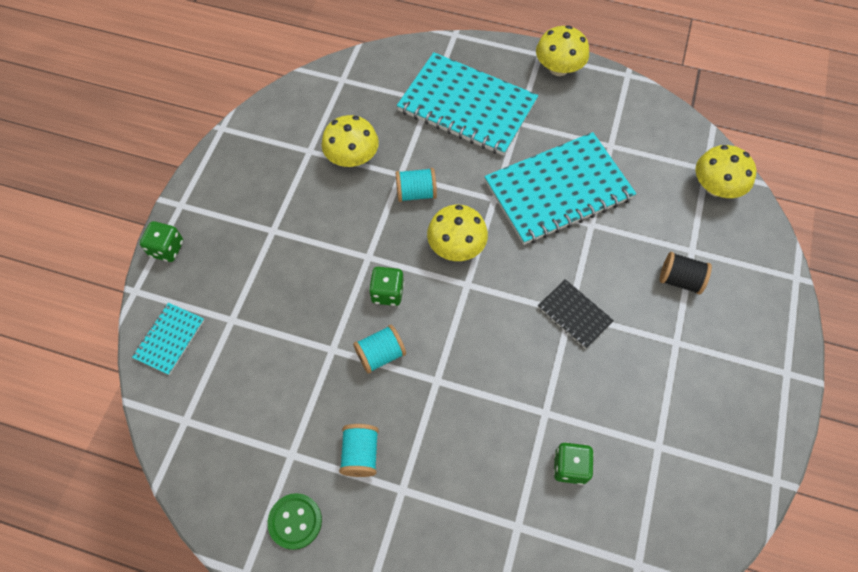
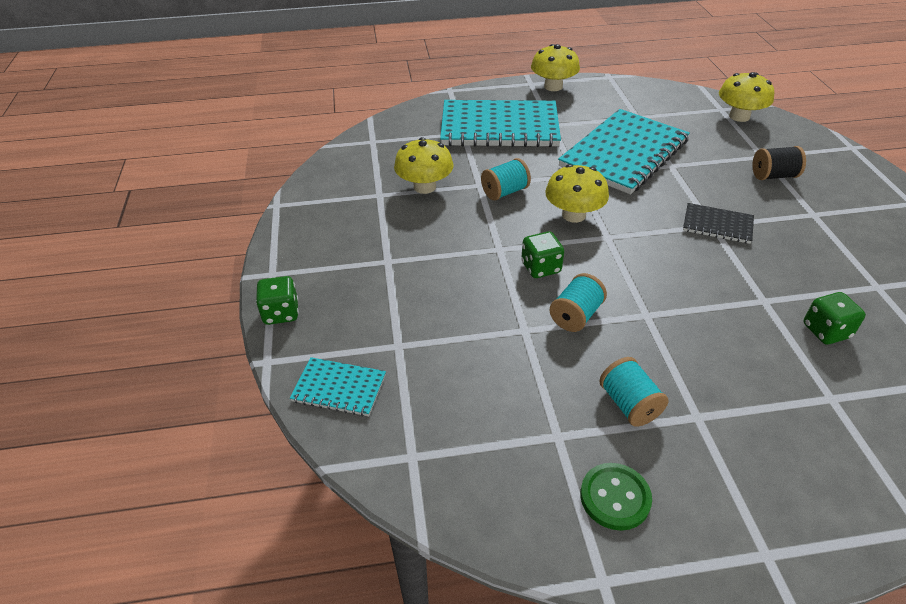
camera: 25 degrees left, 20 degrees down
turquoise notebook [132,303,205,375] -> turquoise notebook turned 75 degrees counterclockwise [290,357,386,417]

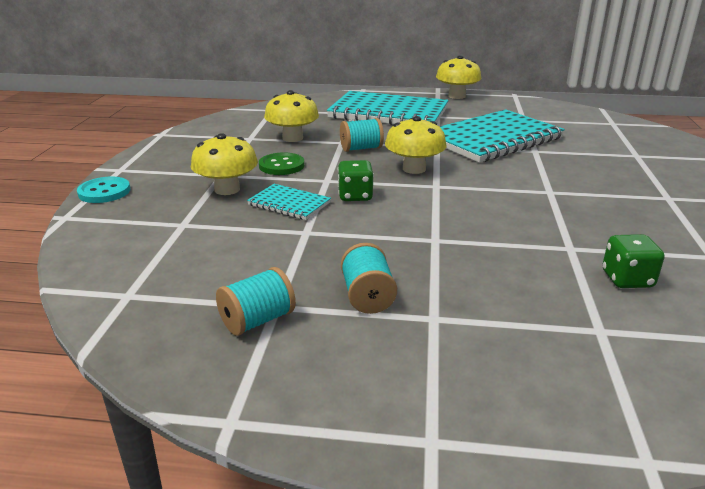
camera: 15 degrees right, 15 degrees down
green dice [256,276,299,325] -> turquoise button [77,177,130,203]
turquoise notebook [290,357,386,417] -> turquoise notebook moved to [247,184,331,220]
turquoise spool [550,273,607,332] -> turquoise spool moved to [216,267,296,336]
green button [580,463,652,531] -> green button moved to [259,152,304,175]
black notebook [683,203,754,244] -> none
yellow mushroom [719,72,774,122] -> yellow mushroom moved to [191,133,258,195]
black spool [752,146,806,180] -> none

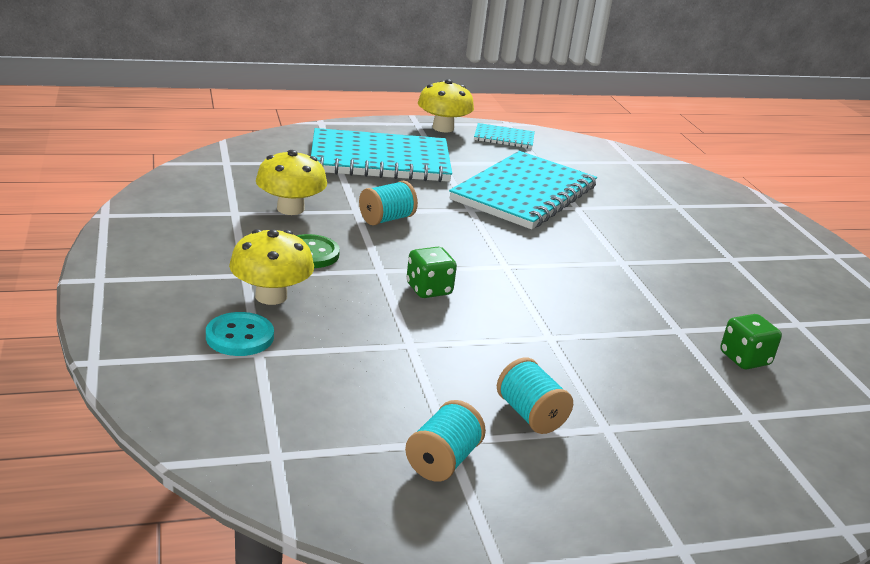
camera: 25 degrees left, 0 degrees up
turquoise button [77,177,130,203] -> turquoise button moved to [206,312,274,356]
turquoise notebook [247,184,331,220] -> turquoise notebook moved to [474,123,535,149]
yellow mushroom [385,116,447,174] -> none

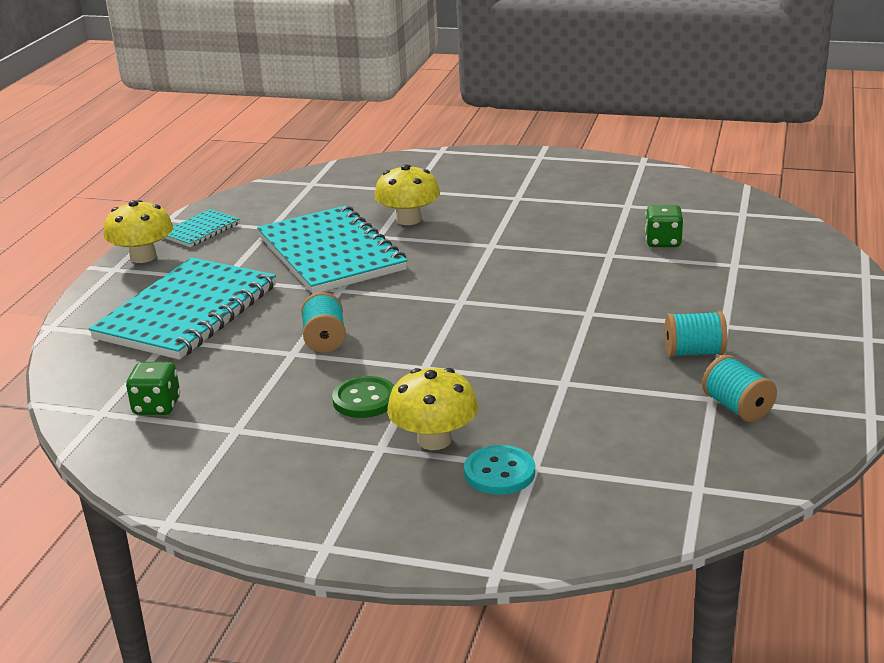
camera: 55 degrees left, 0 degrees up
yellow mushroom [256,150,327,215] -> yellow mushroom moved to [374,164,440,225]
green dice [406,247,457,298] -> green dice moved to [126,362,180,415]

